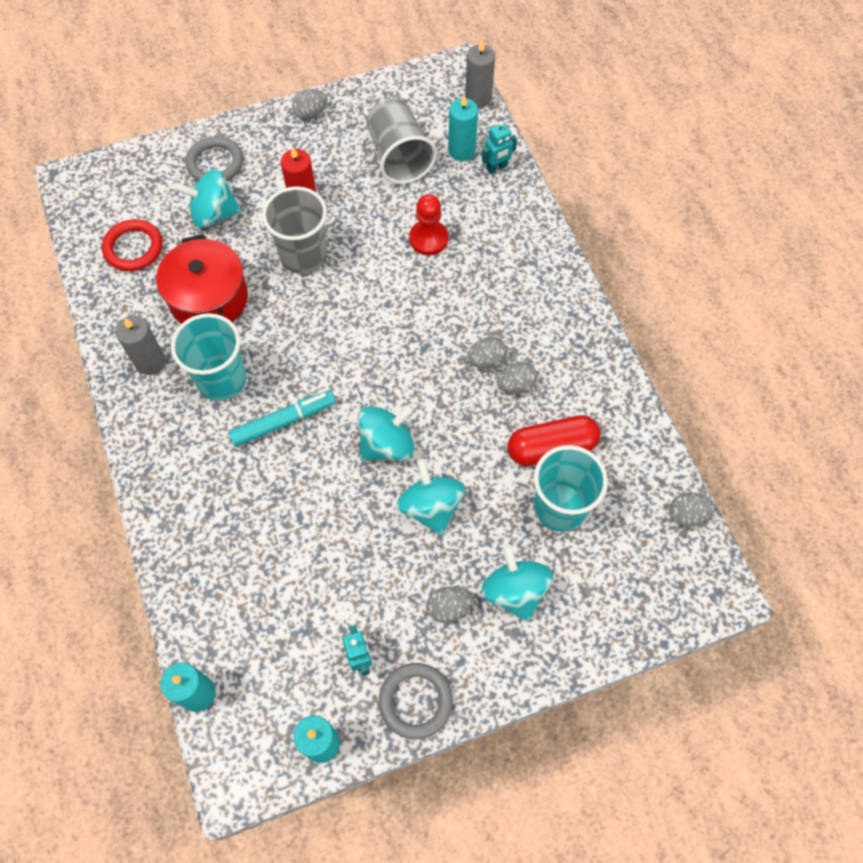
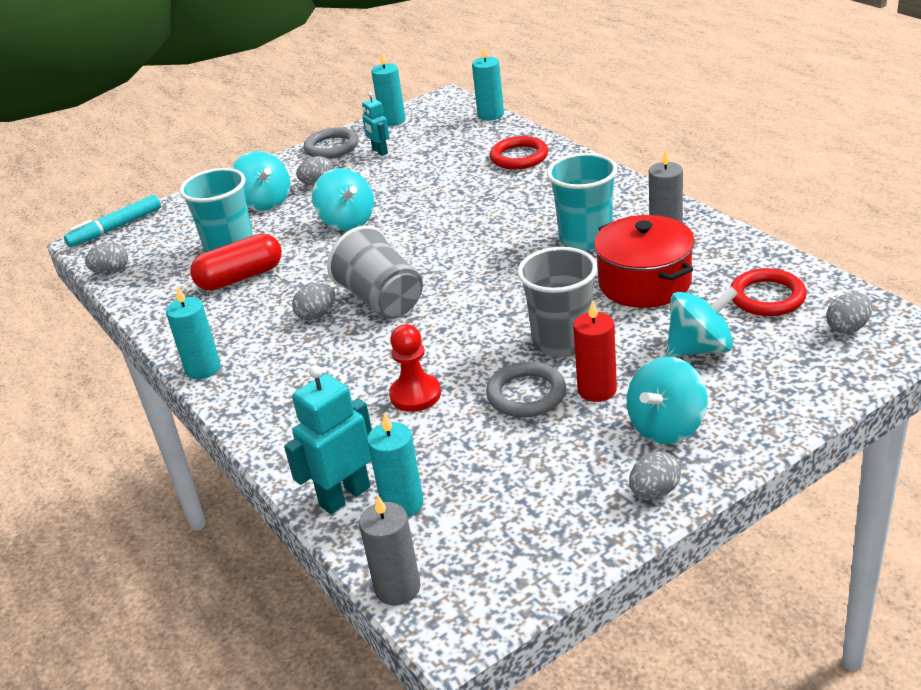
camera: 170 degrees right, 30 degrees down
grey ring [186,136,243,181] -> grey ring moved to [486,362,566,418]
turquoise marker [228,390,336,447] -> turquoise marker moved to [64,195,161,247]
turquoise spinning top [358,404,414,461] -> turquoise spinning top moved to [627,357,708,444]
grey cup [367,99,437,184] -> grey cup moved to [327,226,423,319]
turquoise robot [482,121,517,174] -> turquoise robot [284,365,372,514], size x1.68
grey egg [497,362,538,394] -> grey egg moved to [826,292,873,334]
none -> turquoise candle [166,286,221,379]
none -> red ring [490,136,548,169]

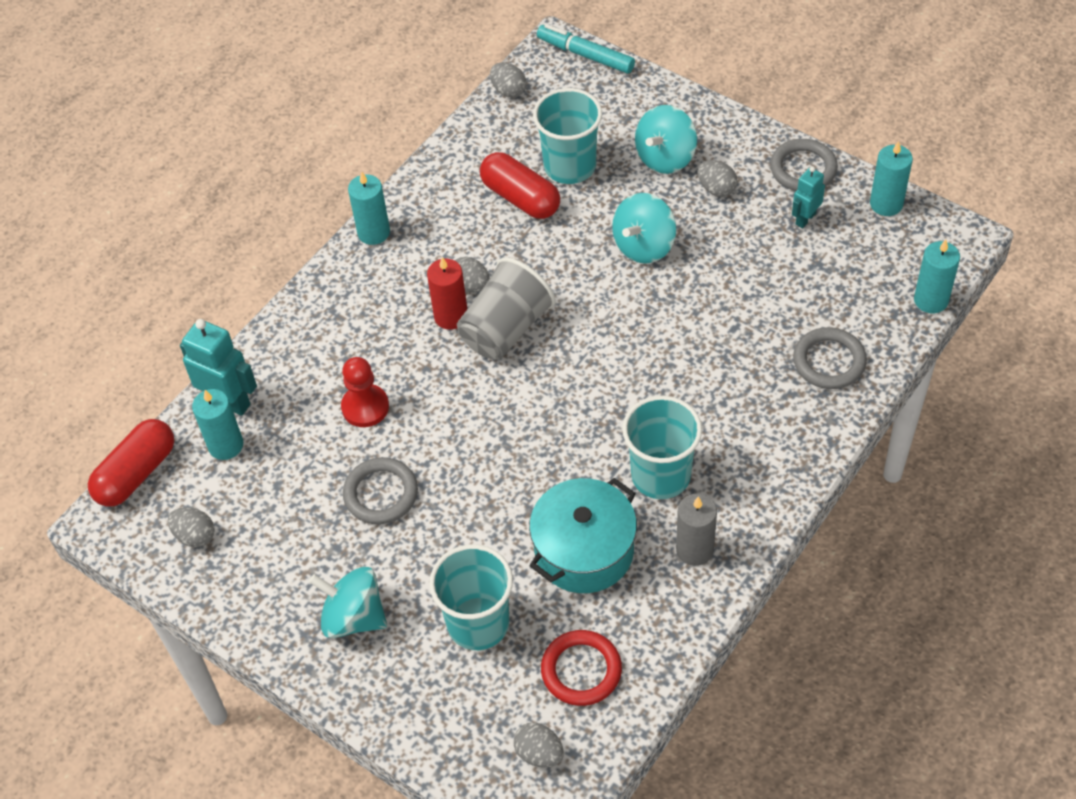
camera: 70 degrees right, 20 degrees up
grey candle [359,495,420,606] -> red capsule [88,419,174,507]
red ring [490,136,548,169] -> grey ring [793,327,867,389]
grey cup [518,247,598,357] -> none
red candle [573,300,617,402] -> red candle moved to [427,257,467,330]
red pot [594,215,695,308] -> turquoise pot [529,478,637,593]
grey egg [629,451,681,499] -> grey egg moved to [168,507,215,547]
turquoise spinning top [667,287,738,357] -> turquoise cup [429,544,513,650]

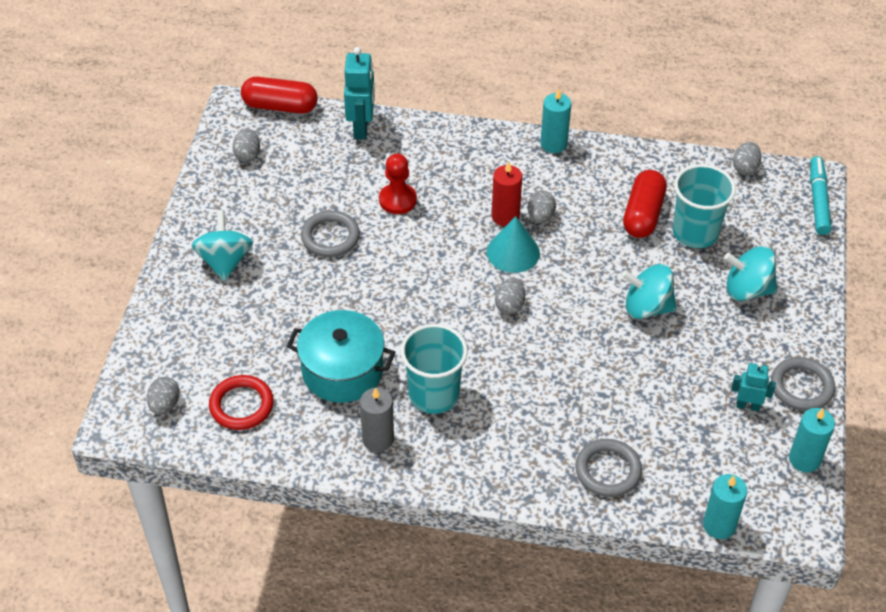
camera: 60 degrees right, 5 degrees down
turquoise candle [192,389,243,460] -> none
turquoise cup [429,544,513,650] -> none
grey cup [457,258,556,360] -> turquoise cone [487,216,540,273]
grey egg [697,160,738,197] -> grey egg moved to [495,278,525,315]

